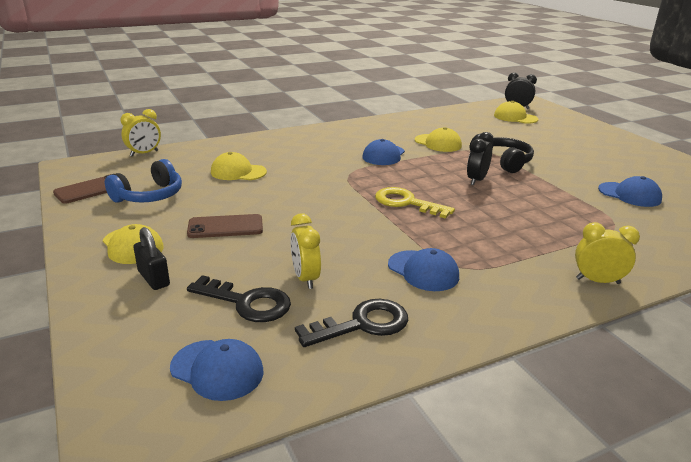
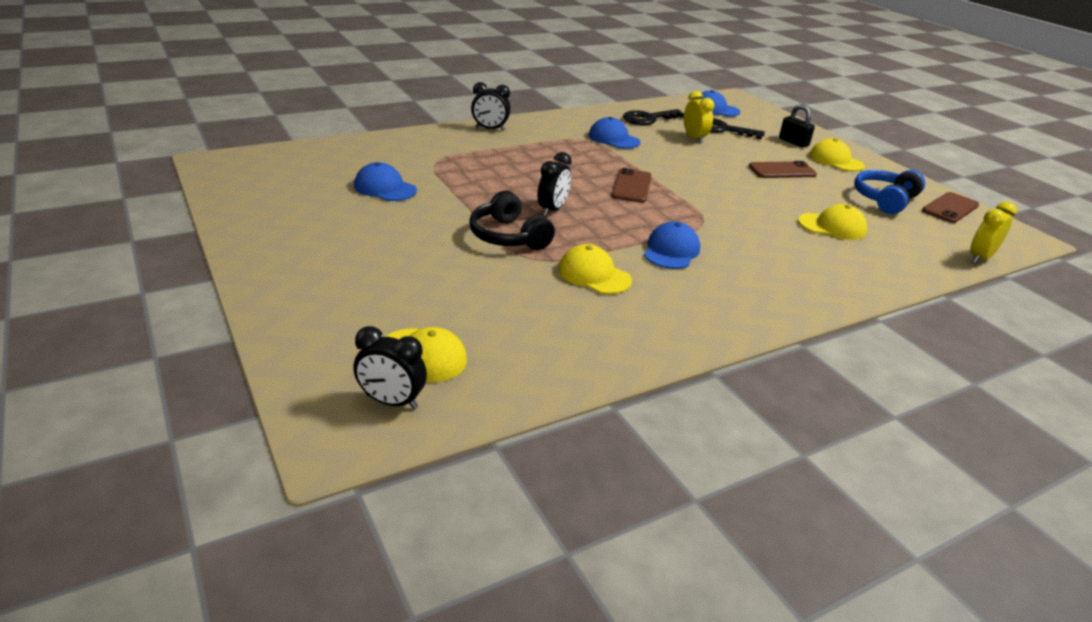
camera: 175 degrees right, 5 degrees up
yellow key [375,187,455,219] -> brown phone [612,168,652,203]
yellow clock [575,222,640,284] -> black clock [471,82,511,131]

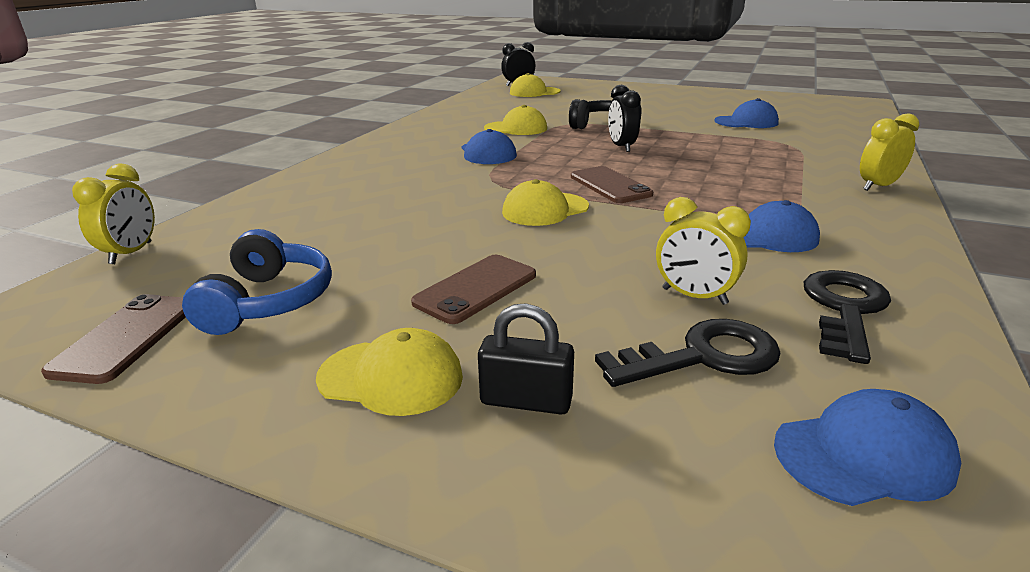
camera: 145 degrees right, 5 degrees down
black clock [471,82,511,131] -> yellow clock [860,113,919,191]
yellow cap [798,204,867,240] -> yellow cap moved to [502,179,589,226]

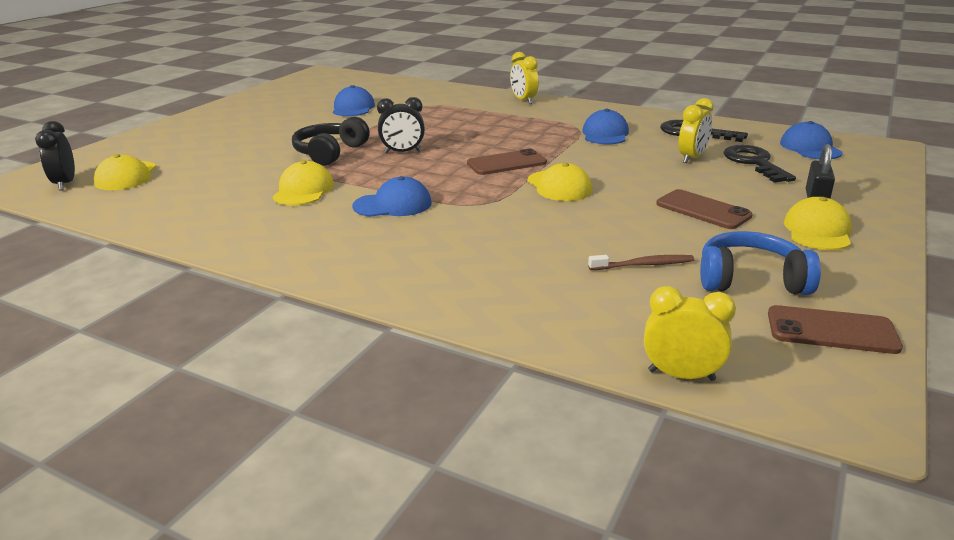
camera: 85 degrees left, 0 degrees up
none -> brown toothbrush [588,255,694,270]

